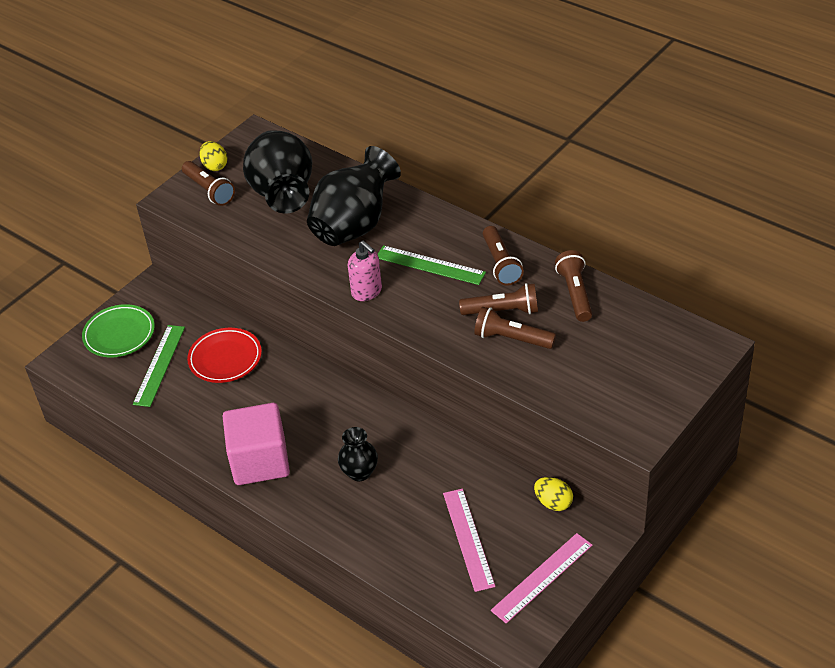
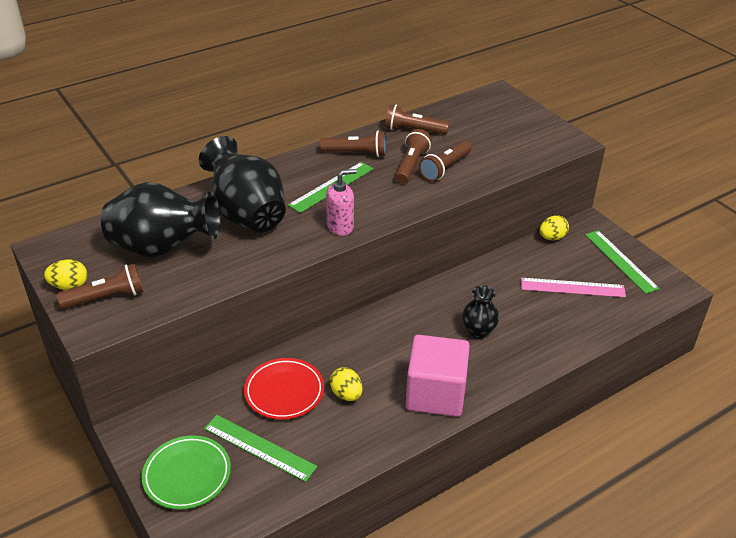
camera: 75 degrees left, 5 degrees down
pink ruler [491,533,593,624] -> green ruler [585,230,660,294]
none -> yellow egg [330,367,362,401]

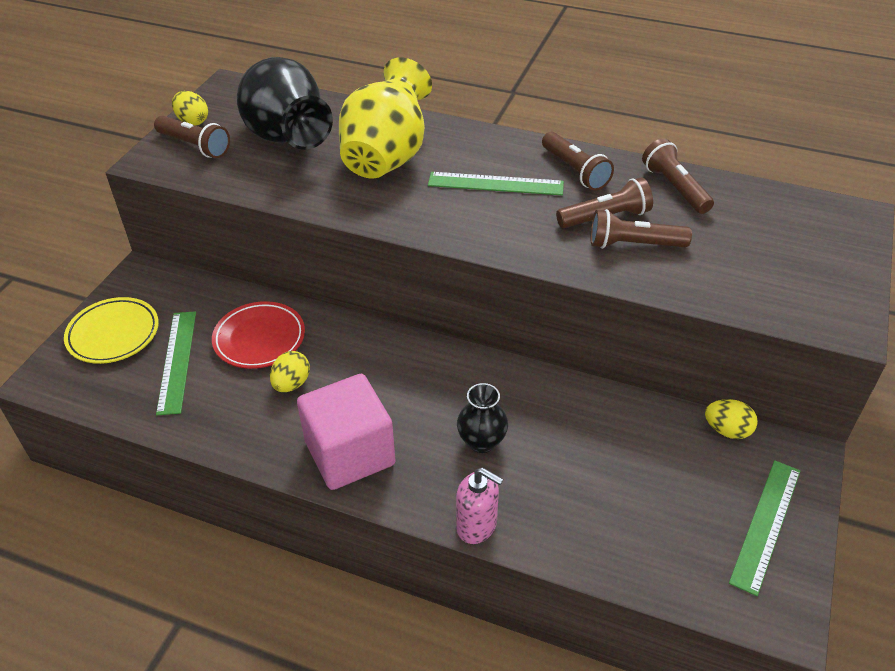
camera: 55 degrees right, 5 degrees up
green plate [142,435,231,510] -> yellow plate [64,297,159,364]
black vase [199,136,286,232] -> yellow vase [339,57,432,179]
pink soap dispenser [326,169,357,236] -> pink soap dispenser moved to [456,468,503,544]
pink ruler [521,278,626,297] -> none

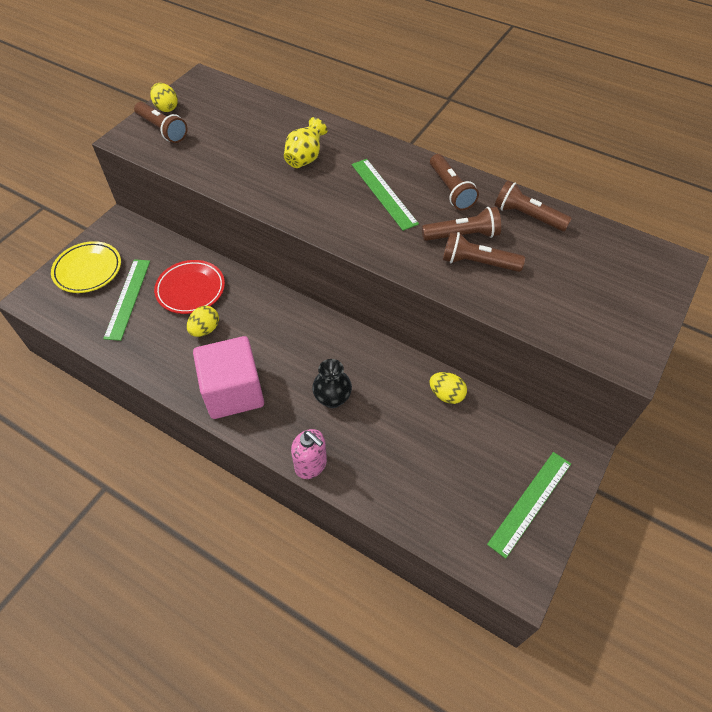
camera: 10 degrees right, 10 degrees up
black vase [237,57,333,150] -> none
yellow vase [339,57,432,179] -> yellow vase [284,117,327,168], size x0.52
green ruler [428,172,564,195] -> green ruler turned 45 degrees clockwise [351,159,419,231]
brown flashlight [642,138,714,214] -> brown flashlight turned 45 degrees counterclockwise [495,181,572,231]
yellow egg [705,399,758,439] -> yellow egg moved to [430,372,467,404]

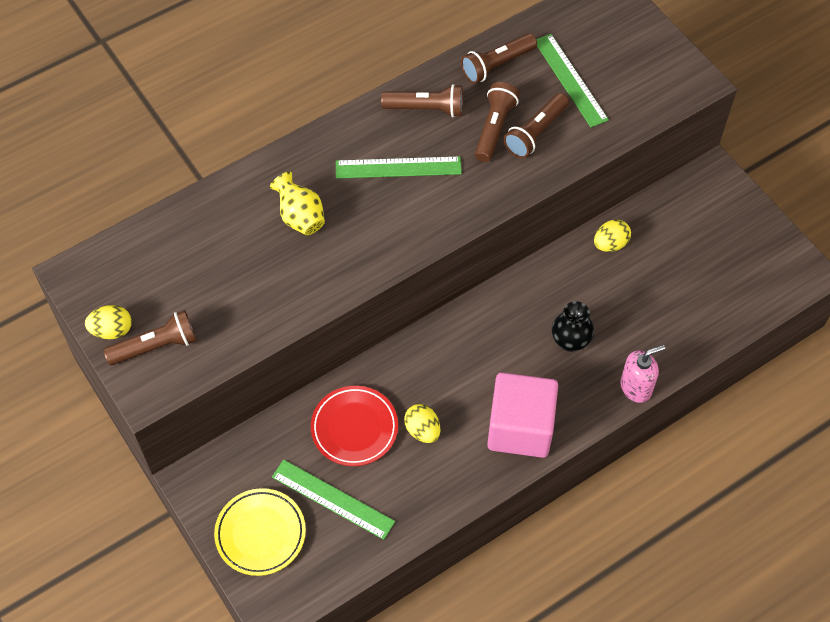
camera: 65 degrees left, 5 degrees up
green ruler [487,452,571,559] -> green ruler moved to [536,34,609,127]

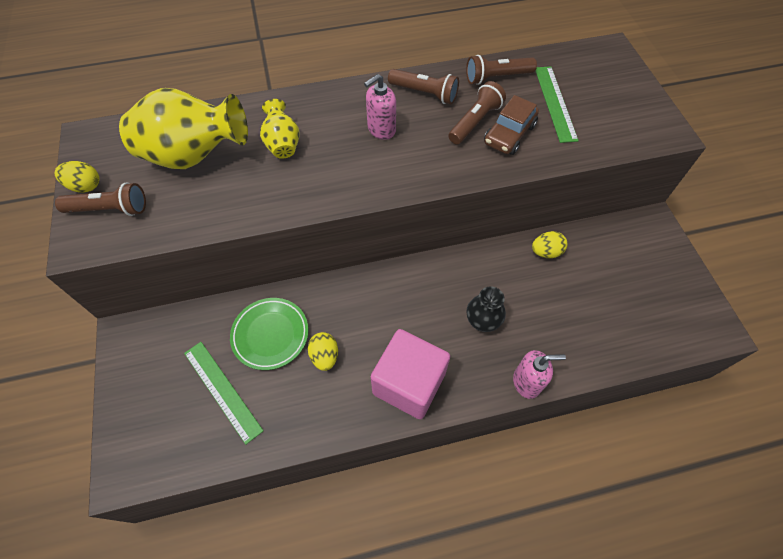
camera: 20 degrees right, 0 degrees up
yellow plate [214,488,306,576] -> none
red plate [311,386,398,466] -> green plate [230,298,309,370]
green ruler [336,156,462,179] -> pink soap dispenser [364,74,396,140]
brown flashlight [504,93,569,158] -> brown car [484,95,539,155]
none -> yellow vase [119,88,248,169]

